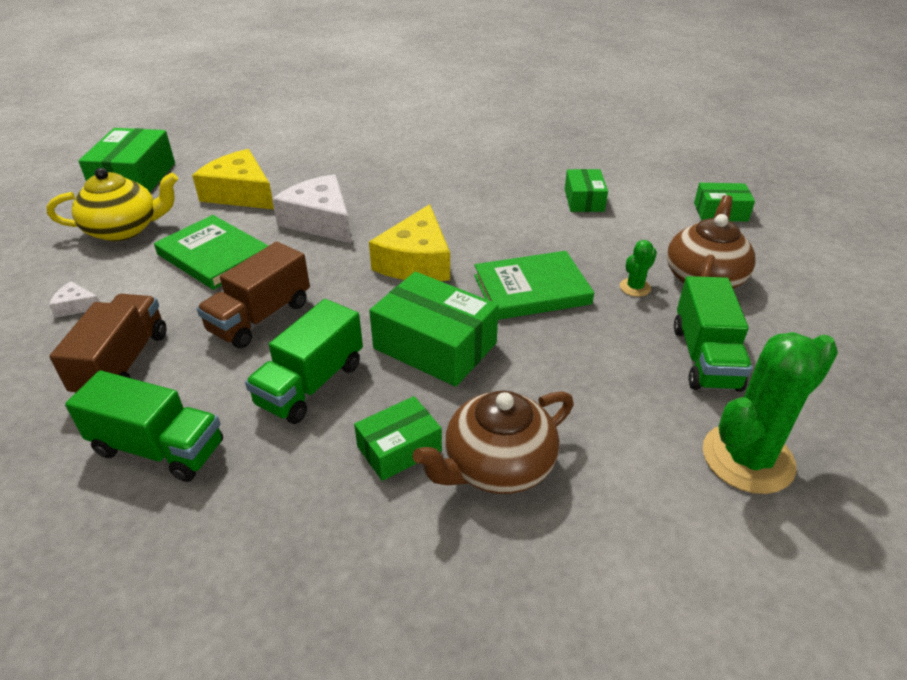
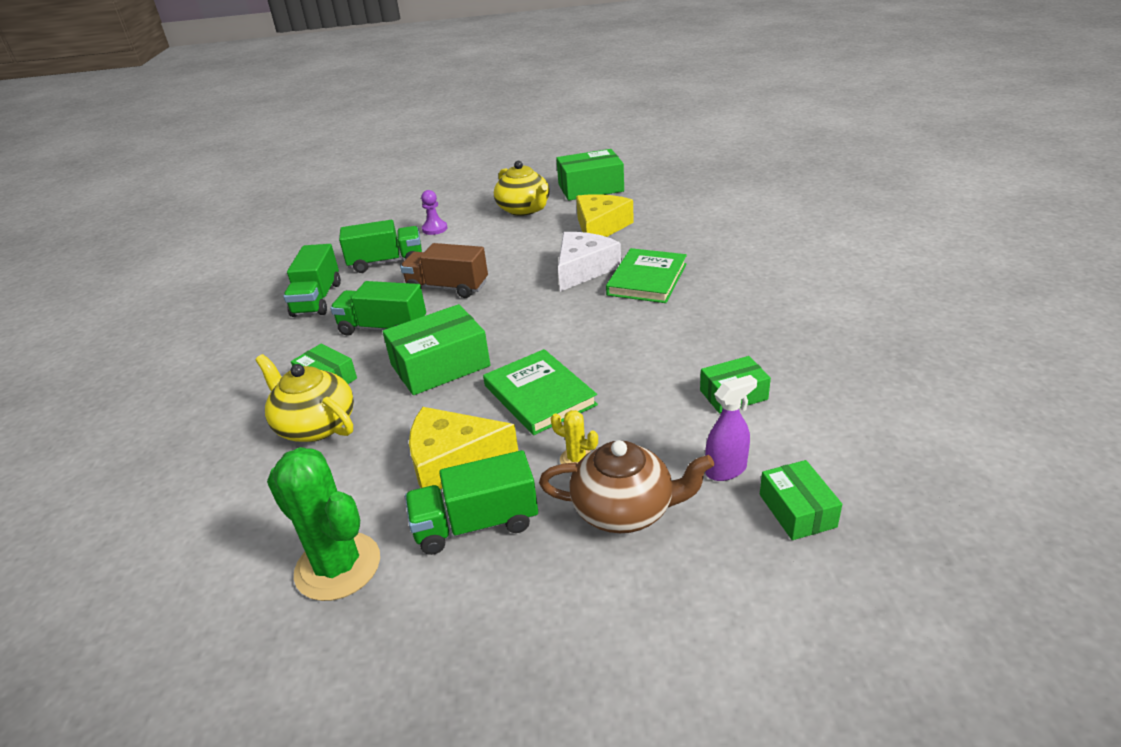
camera: 75 degrees right, 5 degrees down
white cheese [49,281,100,318] -> purple pawn [421,190,448,235]
brown truck [49,294,167,393] -> green truck [339,220,422,273]
green book [154,215,268,290] -> green book moved to [606,248,687,303]
yellow cheese [369,204,450,281] -> yellow cheese moved to [409,407,518,489]
green box [369,272,499,387] -> green box turned 45 degrees clockwise [383,304,490,395]
brown teapot [413,391,574,494] -> yellow teapot [256,354,354,442]
green cactus [620,240,657,297] -> yellow cactus [551,410,598,464]
none -> purple spray bottle [705,375,757,481]

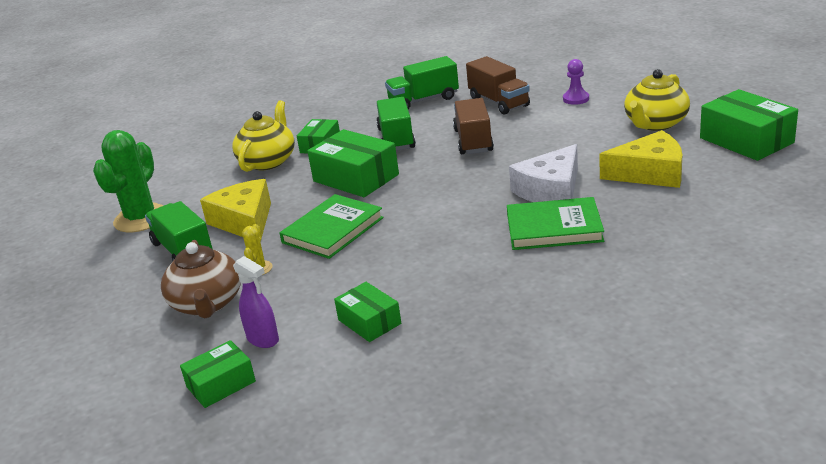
camera: 70 degrees right, 5 degrees down
green truck [339,220,422,273] -> brown truck [466,56,530,114]
white cheese [558,232,621,292] -> white cheese turned 120 degrees clockwise [509,144,578,202]

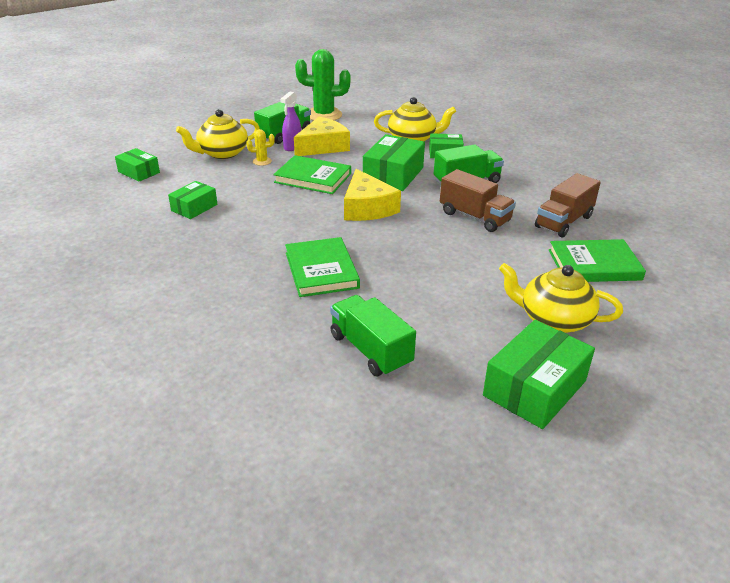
camera: 70 degrees right, 5 degrees up
brown teapot [161,240,241,319] -> yellow teapot [176,109,260,159]
purple spray bottle [233,256,279,348] -> purple spray bottle moved to [280,91,301,151]
green truck [385,56,459,109] -> green truck moved to [330,295,416,376]
brown truck [453,98,494,154] -> brown truck turned 60 degrees clockwise [440,169,516,232]
white cheese [509,144,578,202] -> none
purple pawn [563,59,589,105] -> green book [549,239,646,282]
yellow cheese [599,130,682,188] -> yellow cheese moved to [344,169,401,221]

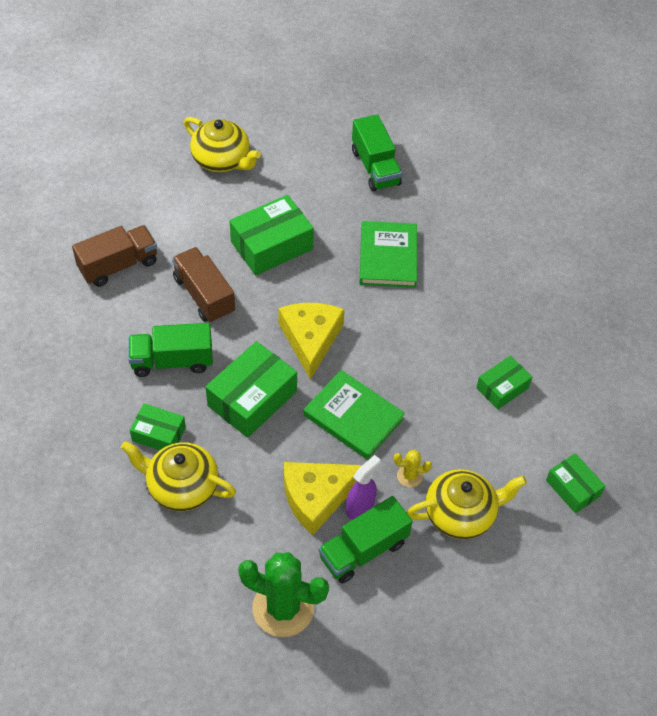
camera: 165 degrees left, 20 degrees up
green box [483,320,595,429] -> green box moved to [230,195,314,275]
green book [549,239,646,282] -> none

